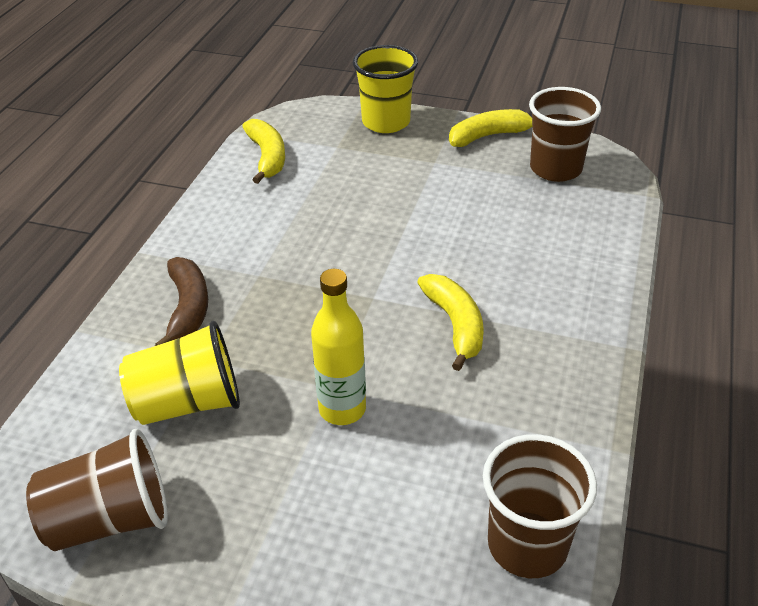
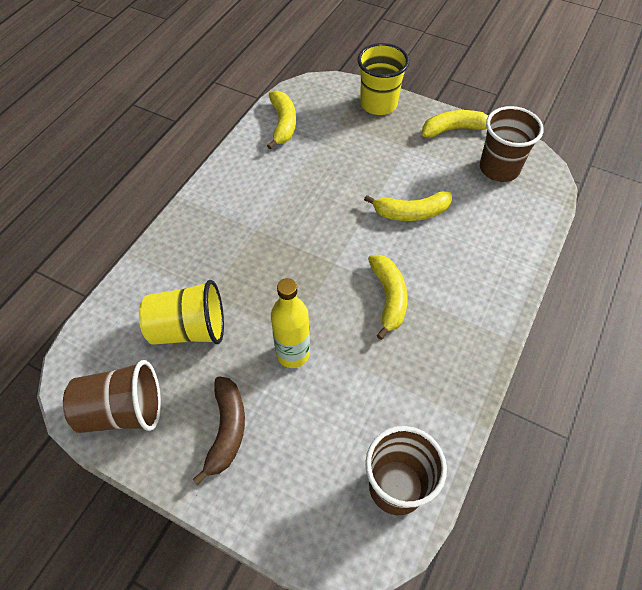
camera: 10 degrees right, 15 degrees up
brown banana [155,257,208,346] -> brown banana moved to [193,376,245,485]
none -> yellow banana [364,191,452,221]

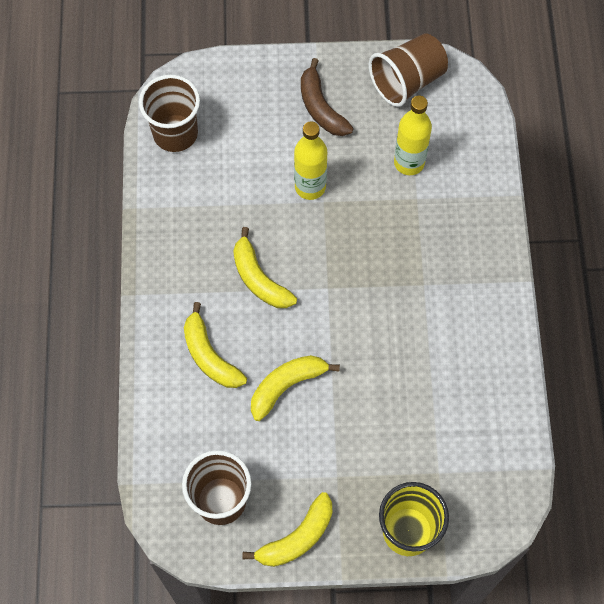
camera: 150 degrees right, 10 degrees up
yellow cup [139,280,224,345] -> yellow bottle [394,96,432,175]
yellow banana [267,90,296,150] -> yellow banana moved to [184,302,247,388]

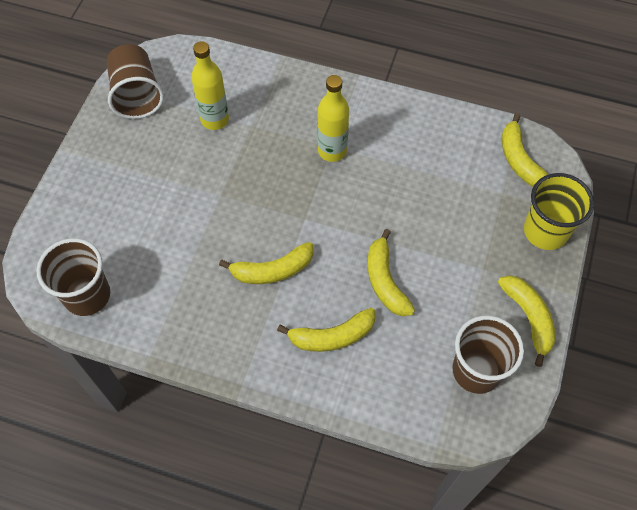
camera: 70 degrees left, 5 degrees down
yellow bottle [294,121,327,200] -> yellow bottle moved to [318,75,349,162]
brown banana [301,58,354,136] -> none
none -> yellow banana [502,113,548,187]

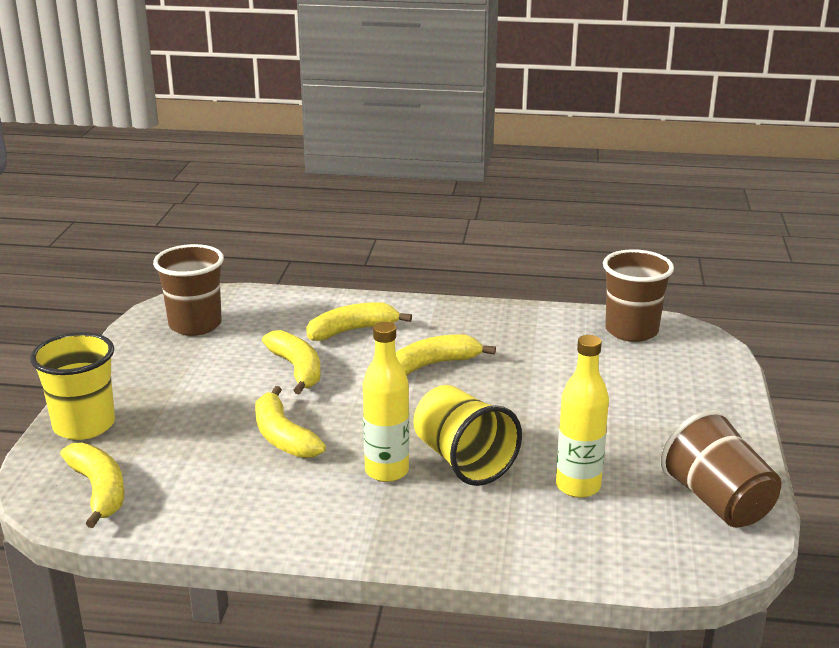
camera: 170 degrees right, 35 degrees down
yellow banana [498,275,556,367] -> yellow banana moved to [255,386,326,458]
none -> yellow cup [413,385,522,486]

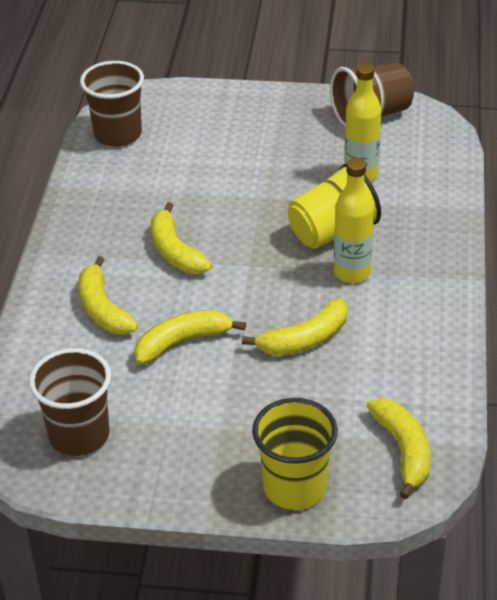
camera: 90 degrees left, 15 degrees up
yellow banana [60,443,125,528] -> yellow banana turned 105 degrees clockwise [367,398,431,499]

